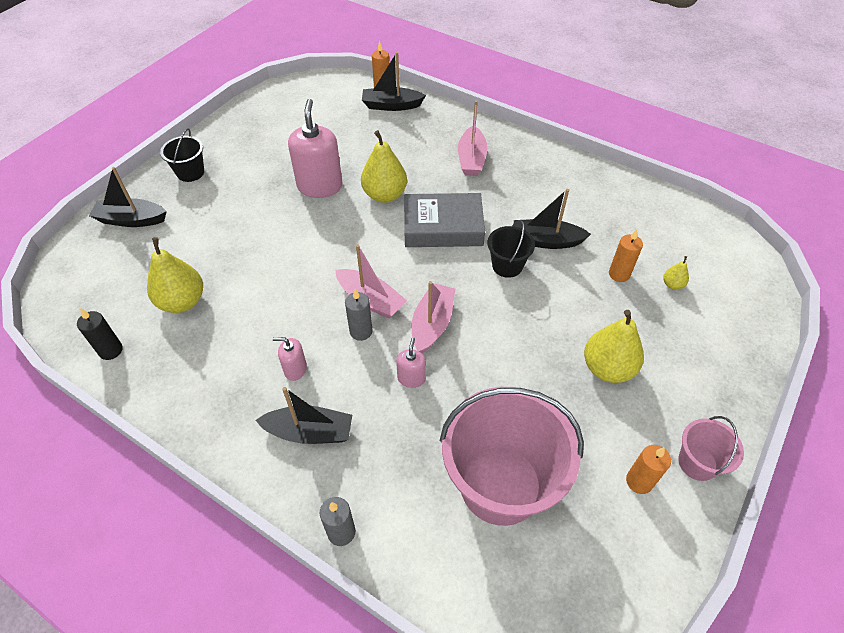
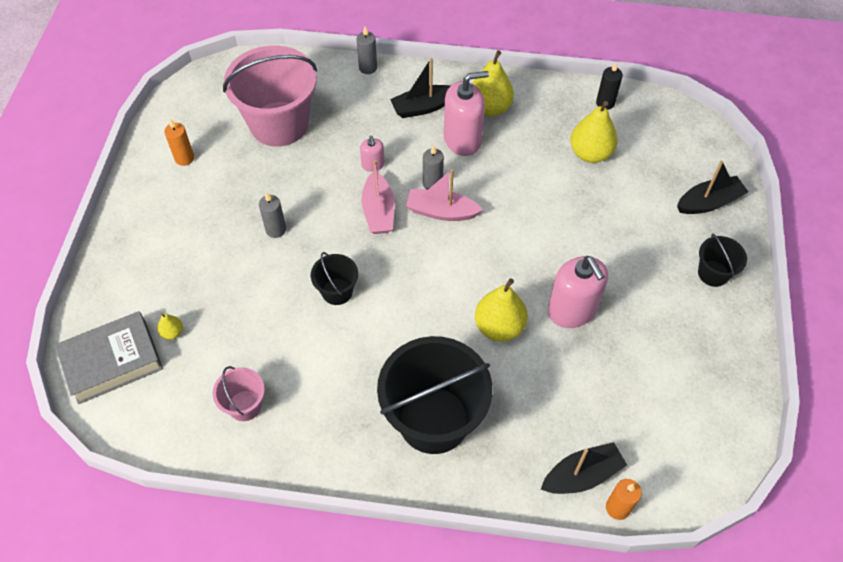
camera: 155 degrees right, 5 degrees up
pink soap dispenser [273,337,307,381] -> pink soap dispenser [444,71,489,156], size x2.02
grey book [404,193,485,247] -> grey book moved to [55,311,163,404]
pink boat [458,100,488,176] -> black bucket [377,336,493,454]
black boat [514,189,591,249] -> none
yellow pear [584,310,644,383] -> yellow pear moved to [472,50,514,116]
orange candle [609,229,643,282] -> none
pink bucket [678,416,744,481] -> pink bucket moved to [213,366,265,421]
none -> grey candle [259,192,286,238]

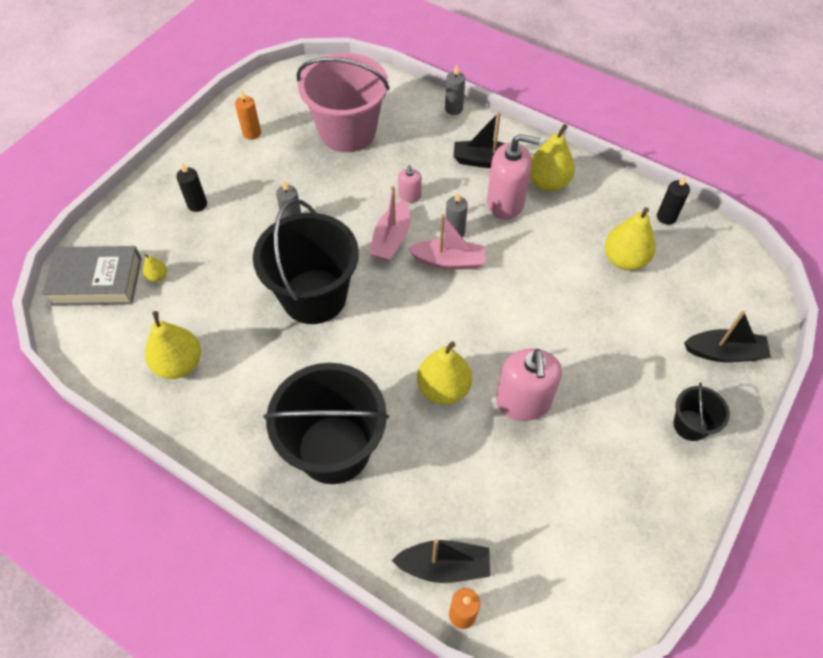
camera: 25 degrees right, 0 degrees up
pink bucket [213,366,265,421] -> yellow pear [145,311,201,379]
black bucket [311,252,358,305] -> black bucket [253,199,359,324], size x2.13
pink boat [406,169,483,221] -> pink boat turned 150 degrees clockwise [407,214,486,269]
none -> black candle [176,163,207,212]

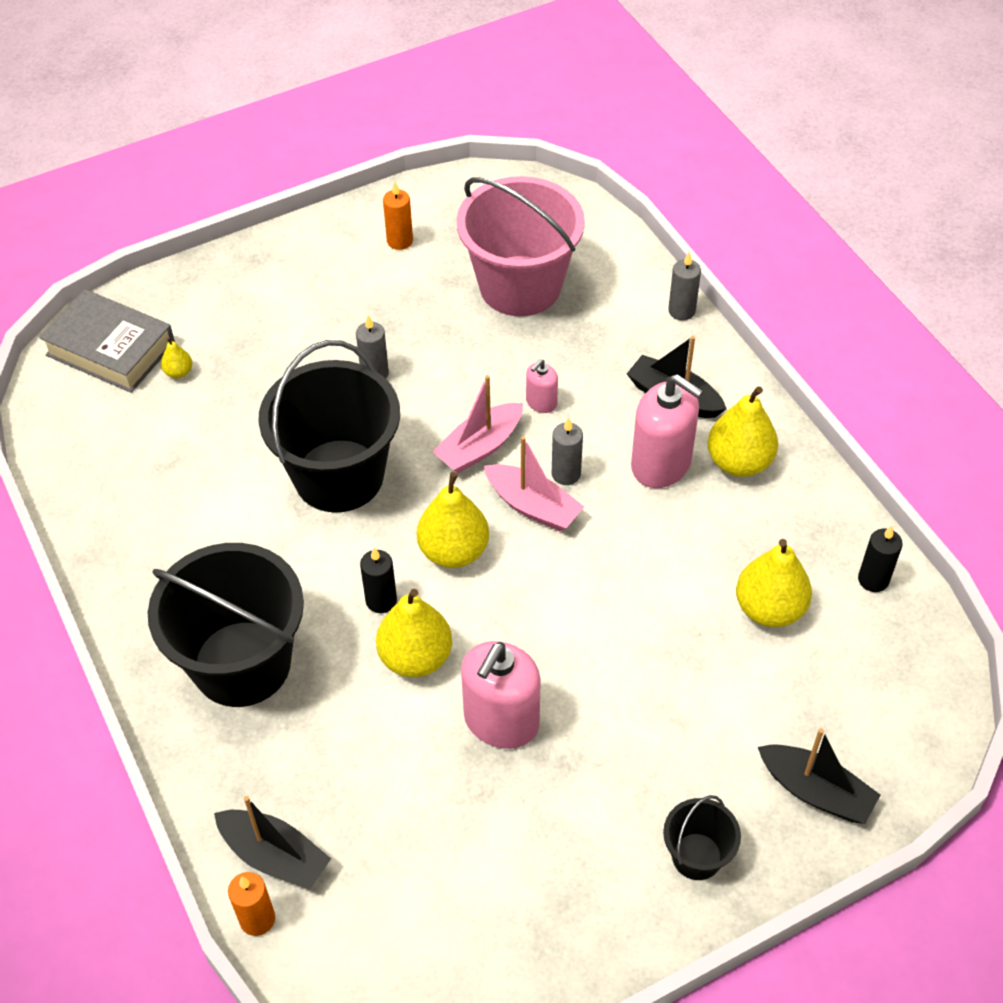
camera: 30 degrees right, 5 degrees down
yellow pear [145,311,201,379] -> yellow pear moved to [417,472,489,568]
black candle [176,163,207,212] -> black candle moved to [360,547,397,613]

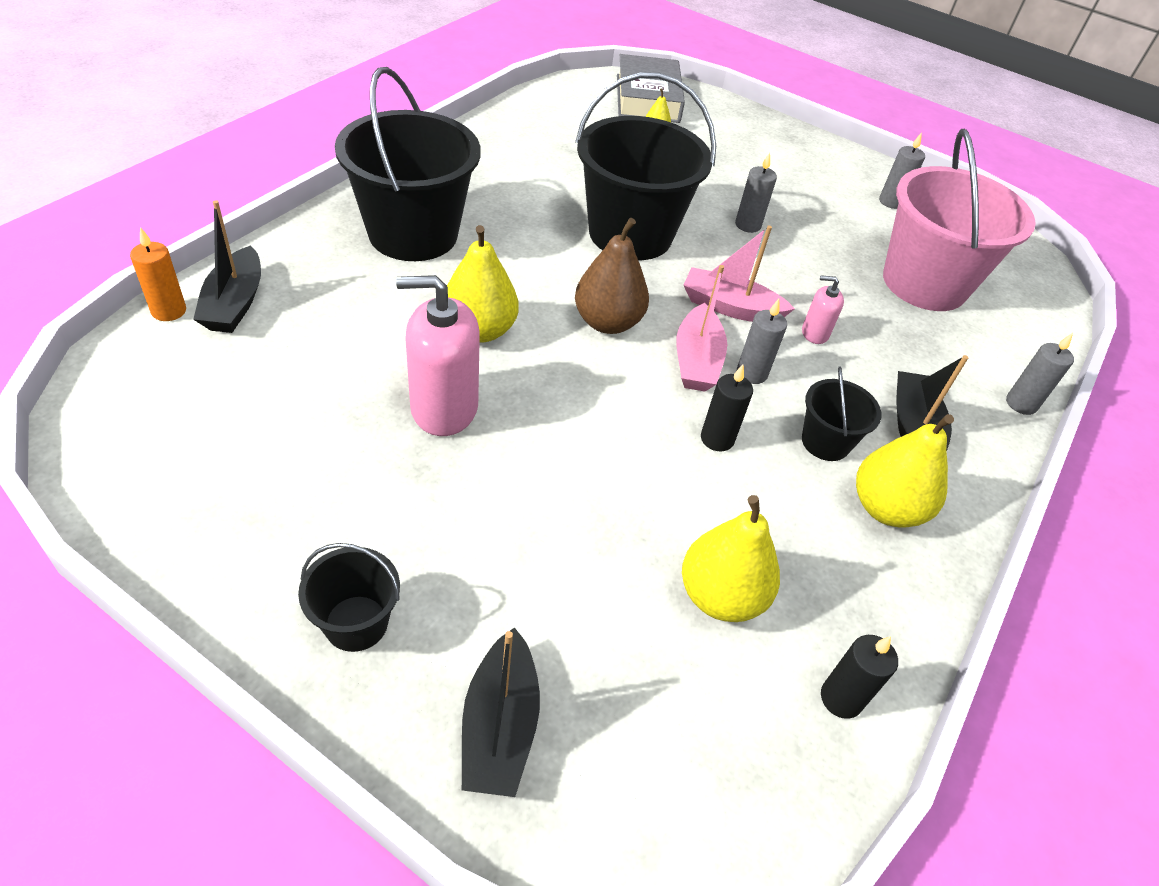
camera: 55 degrees right, 5 degrees down
black candle [360,547,397,613] -> black candle moved to [701,365,753,451]
orange candle [383,182,413,250] -> grey candle [879,132,925,209]
yellow pear [417,472,489,568] -> brown pear [575,218,649,334]
pink soap dispenser [631,374,703,488] -> black bucket [802,367,882,461]

